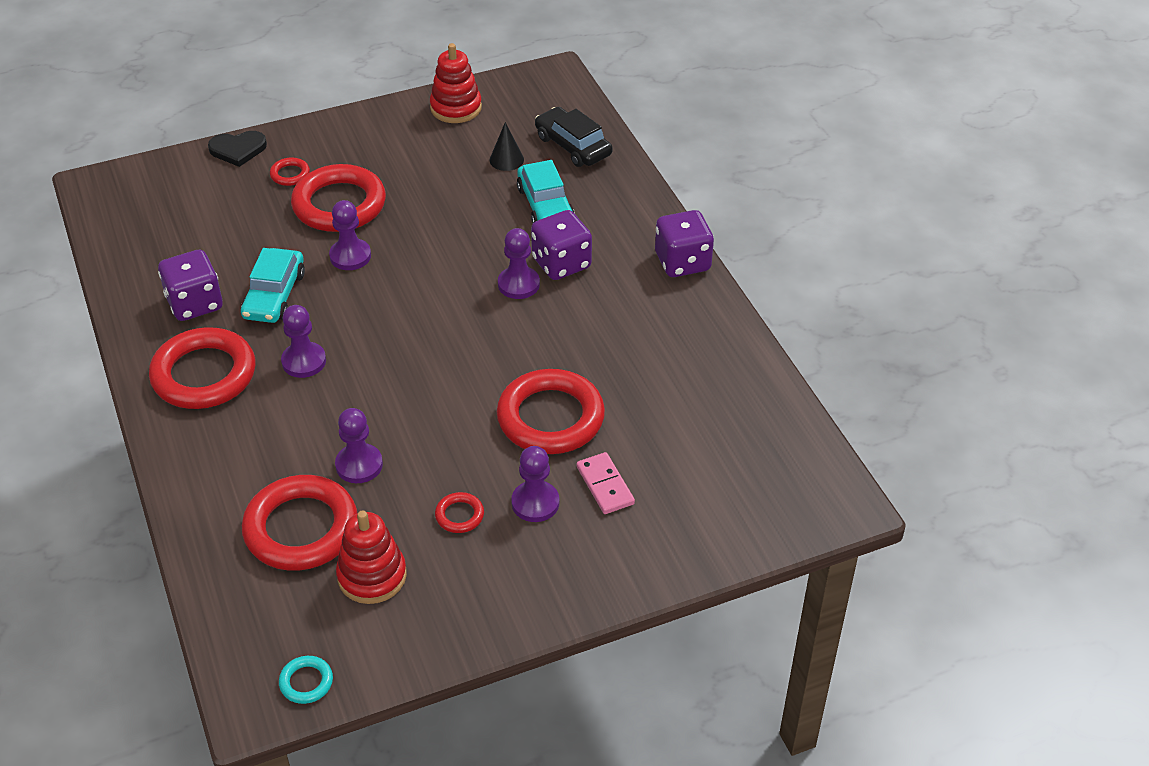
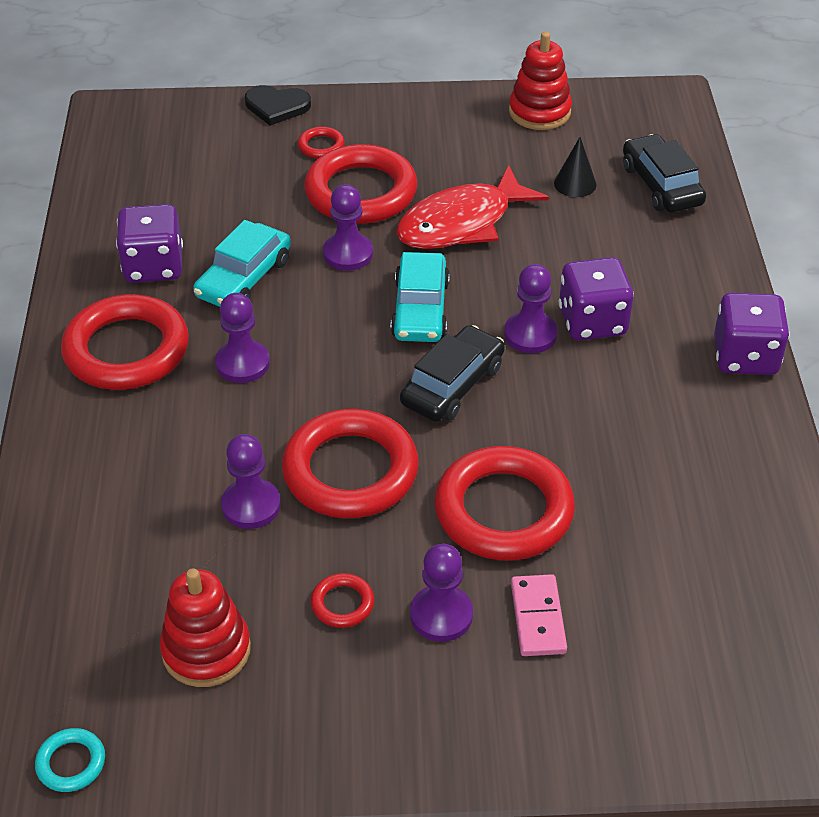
camera: 20 degrees right, 0 degrees up
red ring [242,475,357,571] -> red ring moved to [282,409,419,518]
turquoise car [517,160,575,223] -> turquoise car moved to [391,252,450,342]
none -> red fish [396,165,549,249]
none -> black car [400,325,505,422]

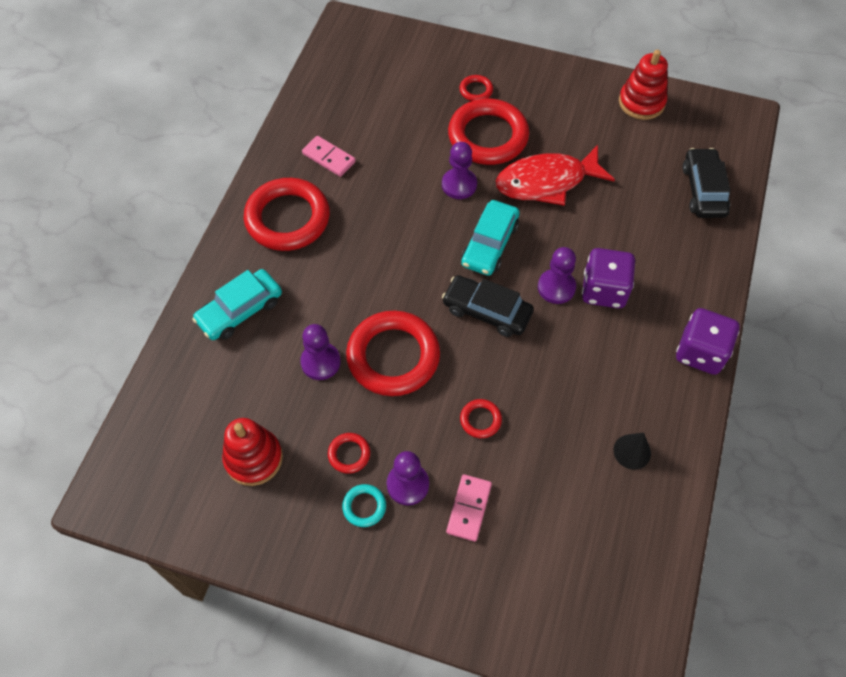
camera: 20 degrees right, 15 degrees up
turquoise ring [35,728,105,792] -> turquoise ring moved to [342,484,386,527]
purple dice [116,204,183,283] -> pink domino [302,136,356,177]
turquoise car [193,220,291,307] -> turquoise car moved to [192,269,282,340]
purple pawn [215,293,270,383] -> none
black heart [245,85,311,125] -> none
black car [400,325,505,422] -> black car turned 120 degrees counterclockwise [442,275,534,337]
red ring [435,446,575,560] -> red ring [460,399,502,438], size x0.43
black cone [554,137,597,197] -> black cone moved to [613,432,651,470]

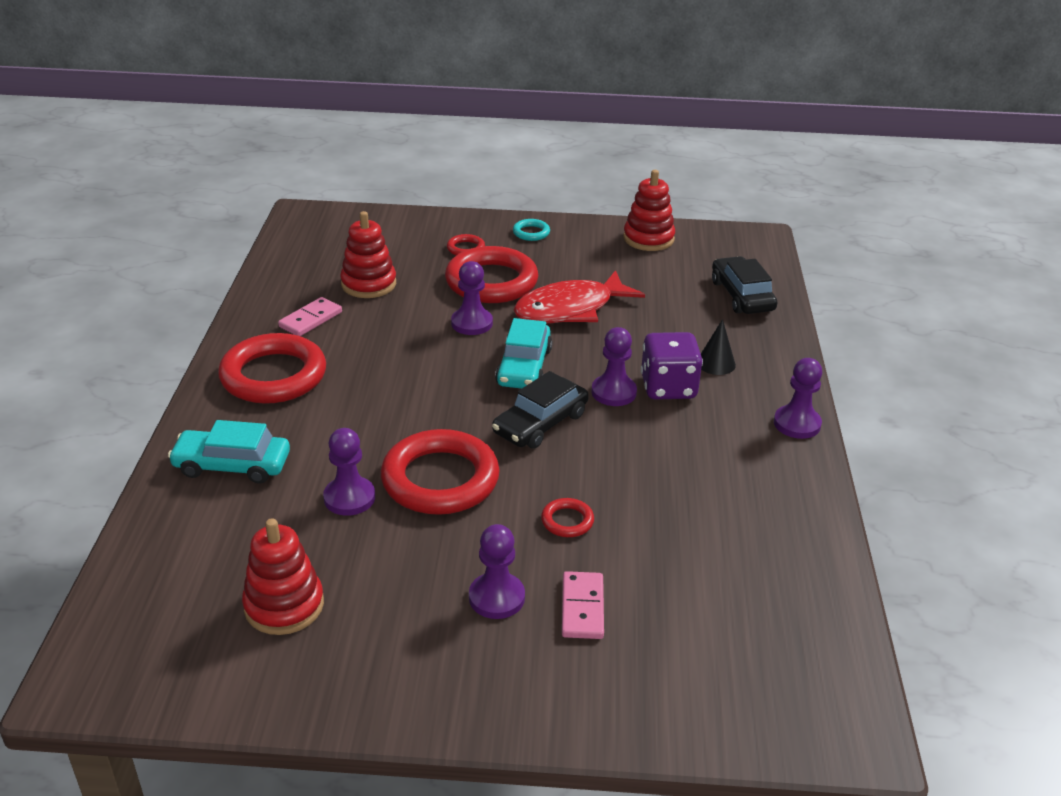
camera: 15 degrees left, 25 degrees down
turquoise car [192,269,282,340] -> turquoise car turned 60 degrees clockwise [168,420,290,484]
pink domino [302,136,356,177] -> pink domino turned 75 degrees counterclockwise [278,297,342,336]
red ring [328,433,370,474] -> none
turquoise ring [342,484,386,527] -> turquoise ring moved to [513,219,550,241]
black car [442,275,534,337] -> black car turned 60 degrees counterclockwise [492,371,589,449]
black cone [613,432,651,470] -> black cone moved to [701,319,736,375]
purple dice [676,308,739,375] -> purple pawn [774,358,822,439]
none -> red stacking toy [340,211,396,298]

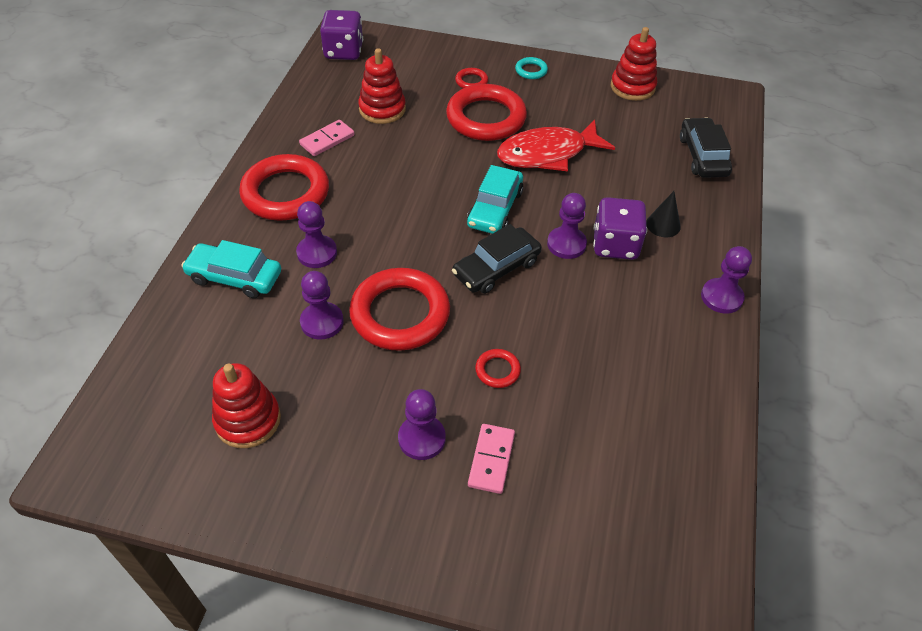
camera: 10 degrees right, 15 degrees up
purple pawn [451,261,493,335] -> purple pawn moved to [296,201,337,268]
none -> purple dice [320,10,363,60]

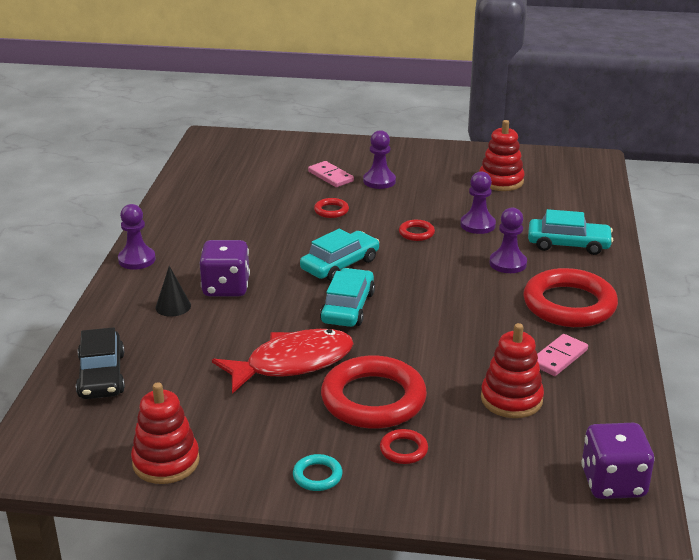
camera: 175 degrees right, 20 degrees down
red ring [349,268,450,351] -> red ring [399,220,435,241], size x0.43
black car [452,224,542,294] -> turquoise car [300,229,379,281]
pink domino [468,424,515,494] -> pink domino turned 45 degrees counterclockwise [308,161,354,187]
purple pawn [547,193,587,259] -> none

